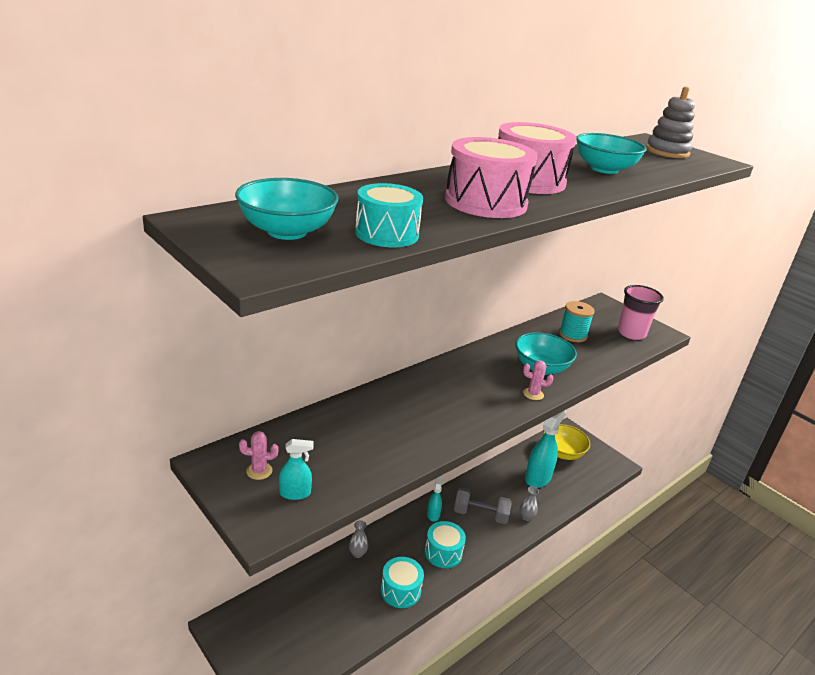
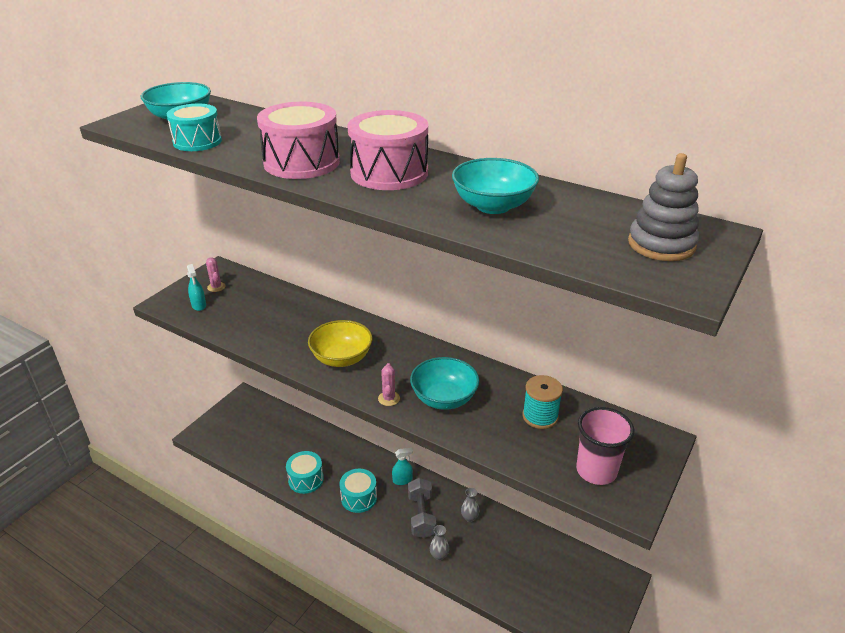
camera: 75 degrees right, 5 degrees up
grey vase [349,521,368,558] -> grey vase moved to [461,488,480,522]
turquoise spray bottle [525,410,566,488] -> none
yellow bowl [543,424,590,460] -> yellow bowl moved to [308,320,372,367]

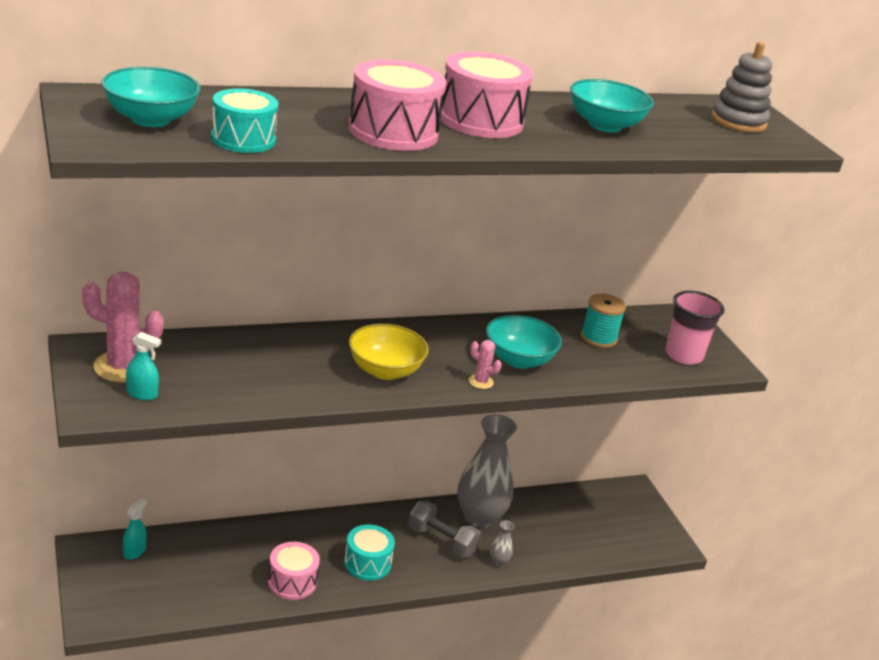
camera: 55 degrees left, 5 degrees down
pink cactus [206,257,226,292] -> pink cactus [82,272,164,382], size x2.08
turquoise drum [286,451,324,494] -> pink drum [268,542,320,600]
turquoise spray bottle [392,448,413,485] -> turquoise spray bottle moved to [123,498,147,560]
grey vase [461,488,480,522] -> grey vase [457,414,517,527], size x2.50

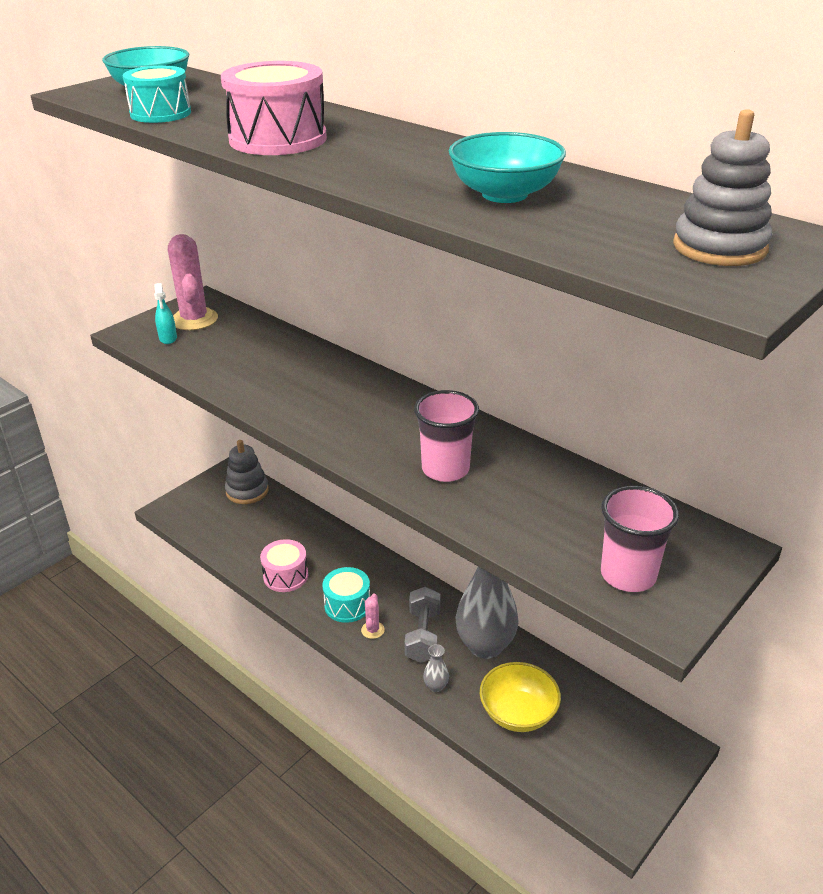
camera: 65 degrees right, 5 degrees up
turquoise spray bottle [123,498,147,560] -> grey stacking toy [225,440,269,504]
yellow bowl [349,324,429,380] -> yellow bowl moved to [480,662,561,732]
pink drum [441,52,533,138] -> none
pink cactus [469,340,502,389] -> pink cactus moved to [361,593,385,639]
turquoise bowl [486,315,562,369] -> pink cup [414,390,479,482]
turquoise spool [581,294,626,348] -> none

